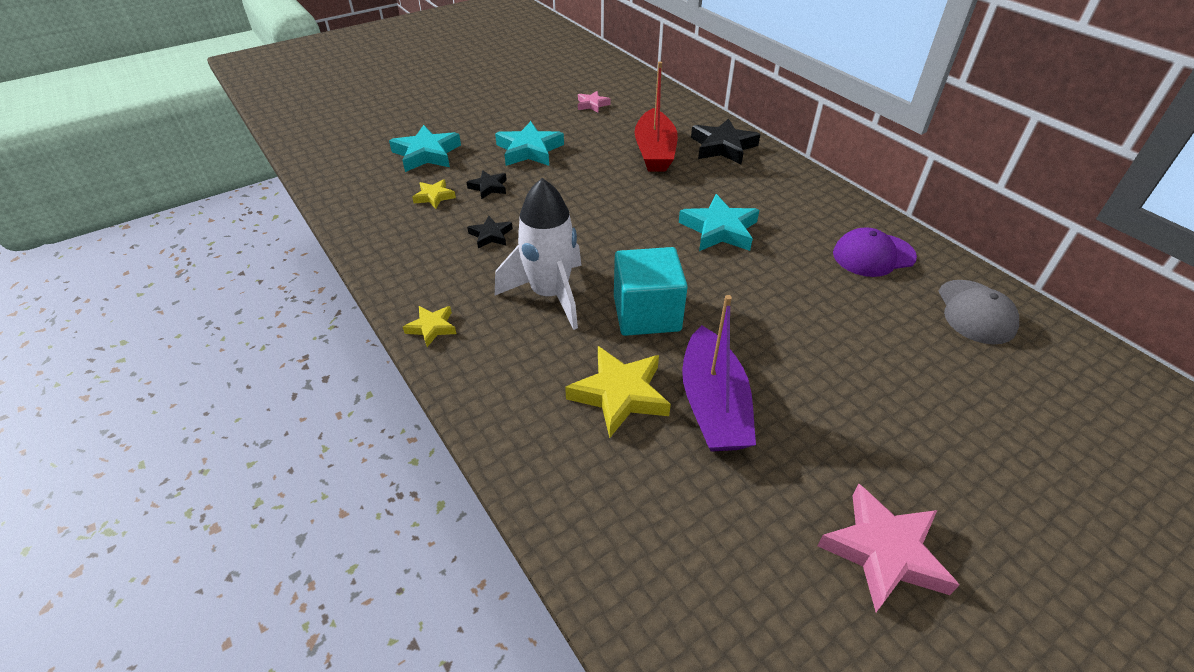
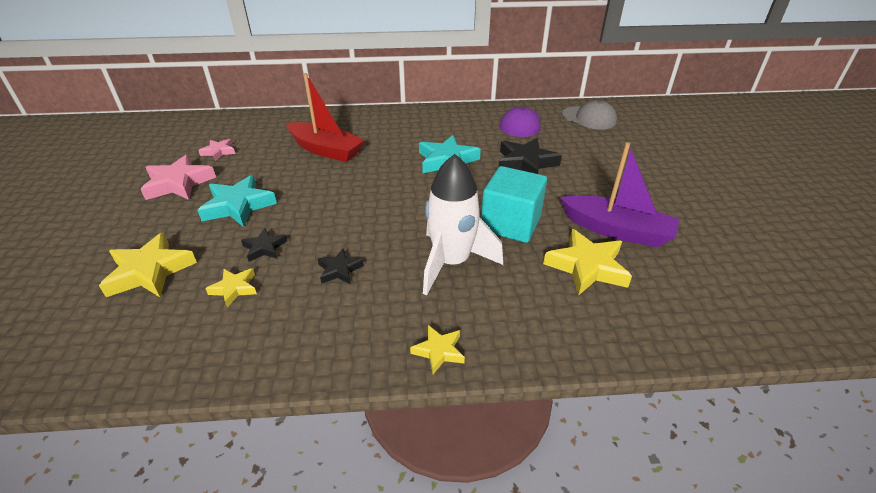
camera: 60 degrees left, 5 degrees down
turquoise star [389,125,461,172] -> yellow star [99,232,197,298]
black star [691,118,760,164] -> black star moved to [499,138,562,174]
pink star [817,484,959,612] -> pink star moved to [141,155,216,200]

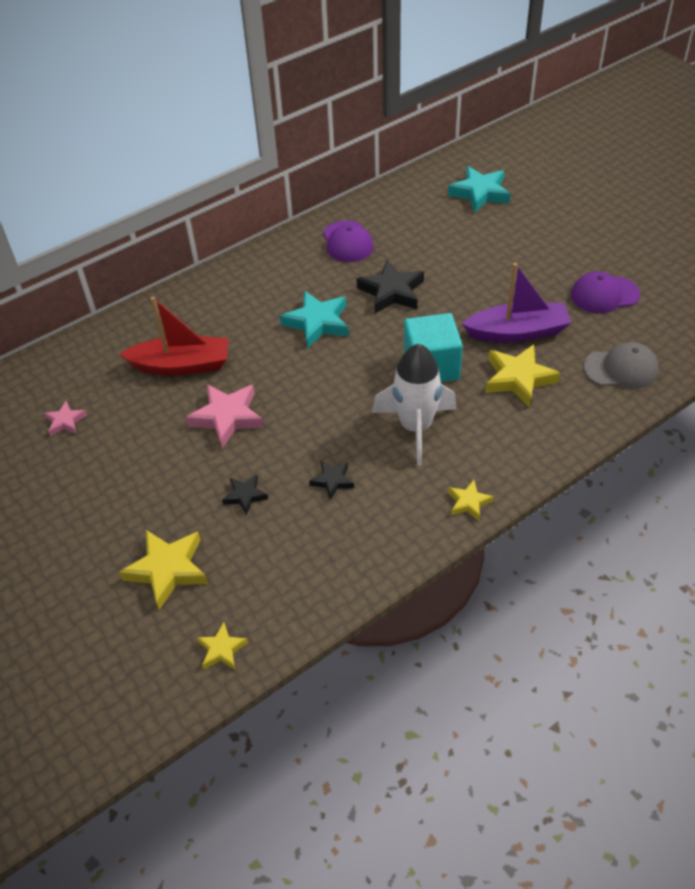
camera: 30 degrees left, 10 degrees up
pink star [141,155,216,200] -> pink star moved to [186,384,264,448]
turquoise star [197,175,277,227] -> turquoise star moved to [448,166,510,213]
yellow star [205,268,257,307] -> yellow star moved to [197,622,248,670]
grey cap [562,100,617,130] -> grey cap moved to [583,342,659,389]
none -> purple cap [571,271,640,313]

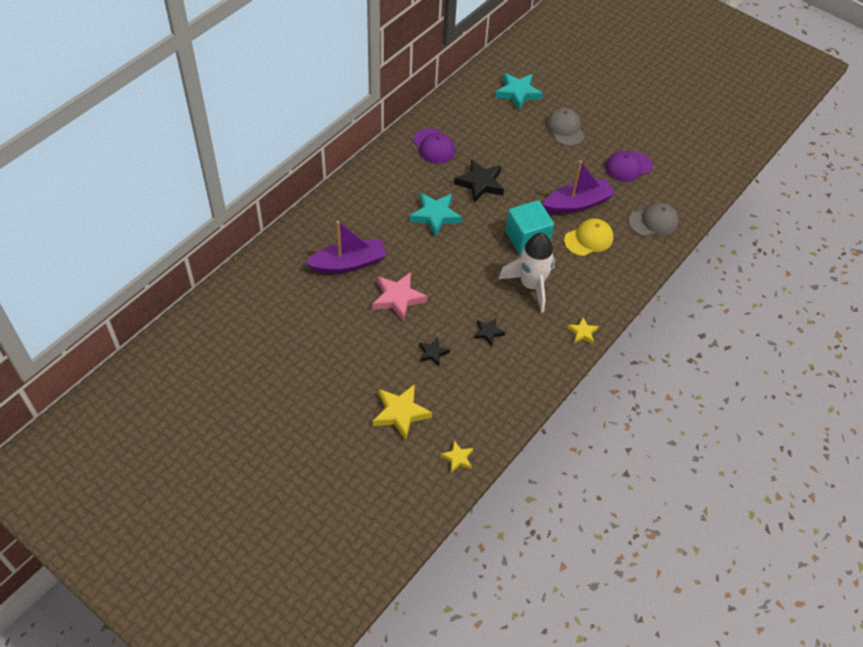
camera: 20 degrees left, 5 degrees up
pink star [44,401,87,436] -> none
red boat [119,297,229,375] -> purple boat [305,221,387,273]
yellow star [485,344,560,408] -> yellow cap [564,218,613,256]
none -> grey cap [546,108,585,146]

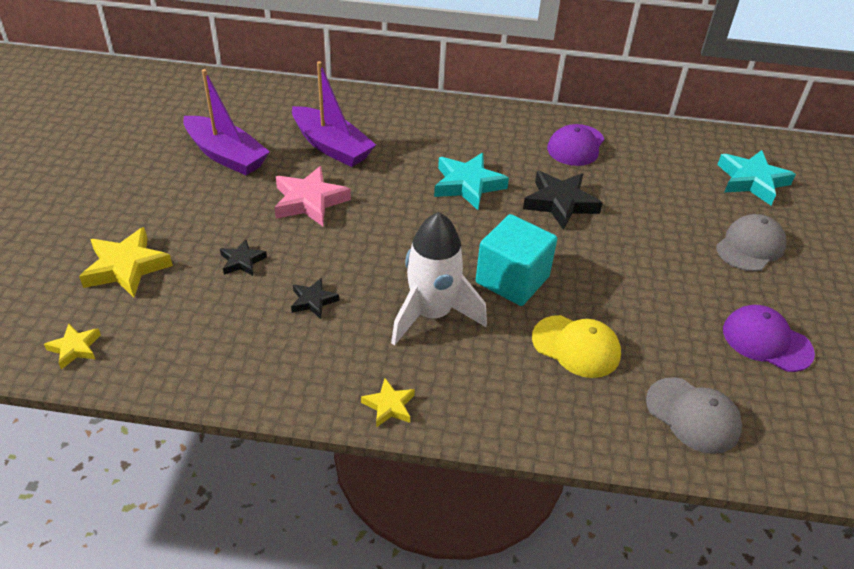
camera: 60 degrees right, 10 degrees down
purple boat [542,161,616,214] -> purple boat moved to [183,69,270,175]

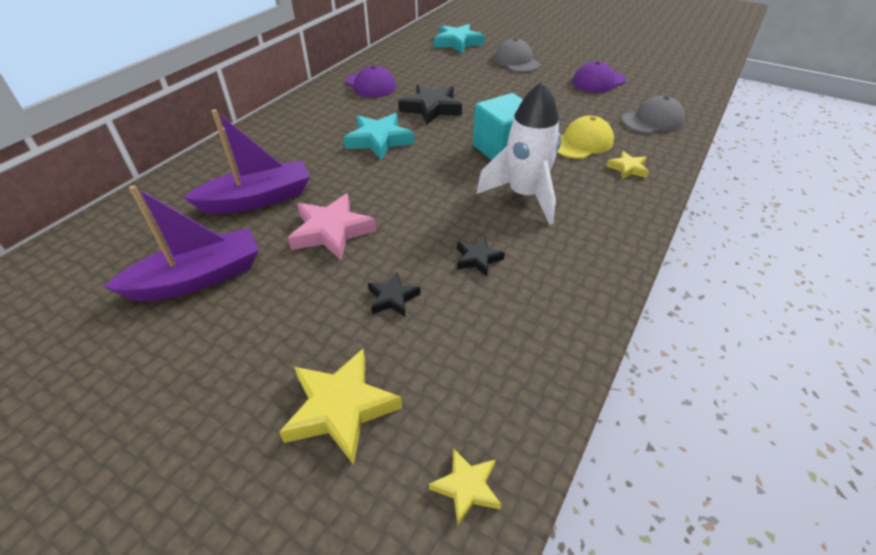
camera: 65 degrees left, 0 degrees up
yellow star [361,378,415,427] -> yellow star moved to [606,151,649,179]

